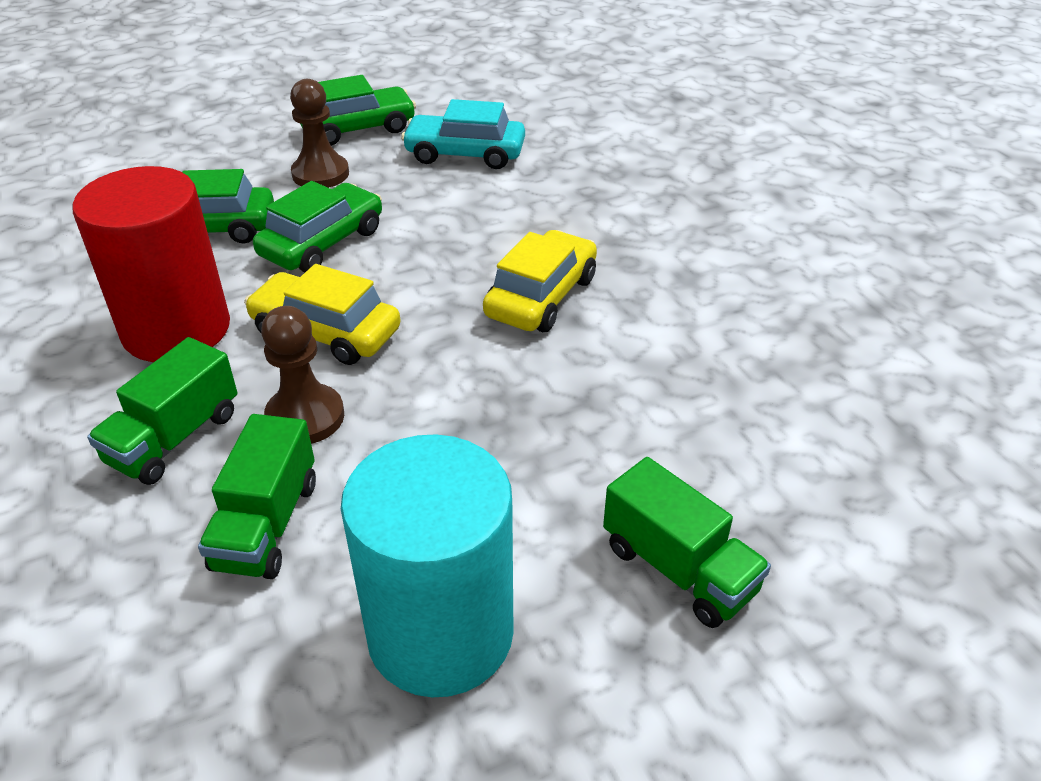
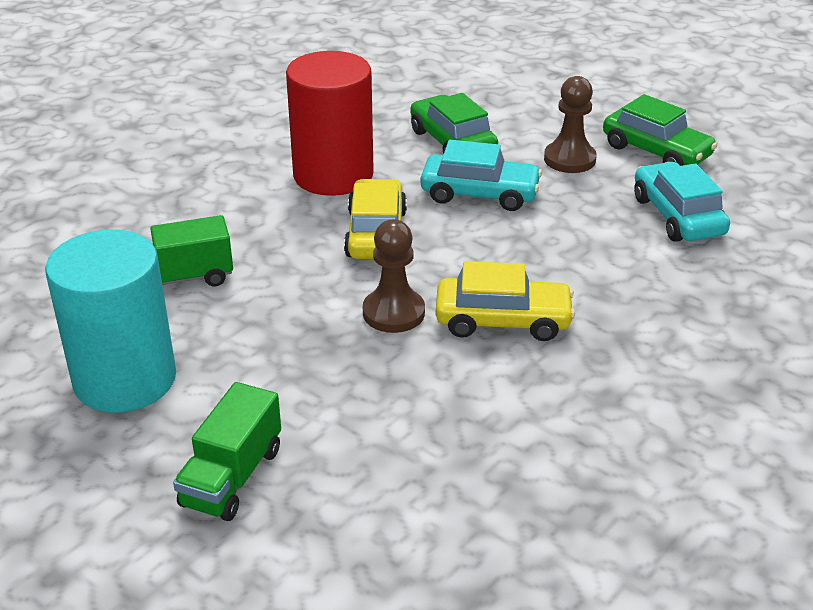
camera: 65 degrees right, 5 degrees down
green truck [87,337,238,485] -> none
green car [253,181,382,272] -> turquoise car [420,140,542,211]
brown pawn [261,306,344,444] -> brown pawn moved to [363,220,425,333]

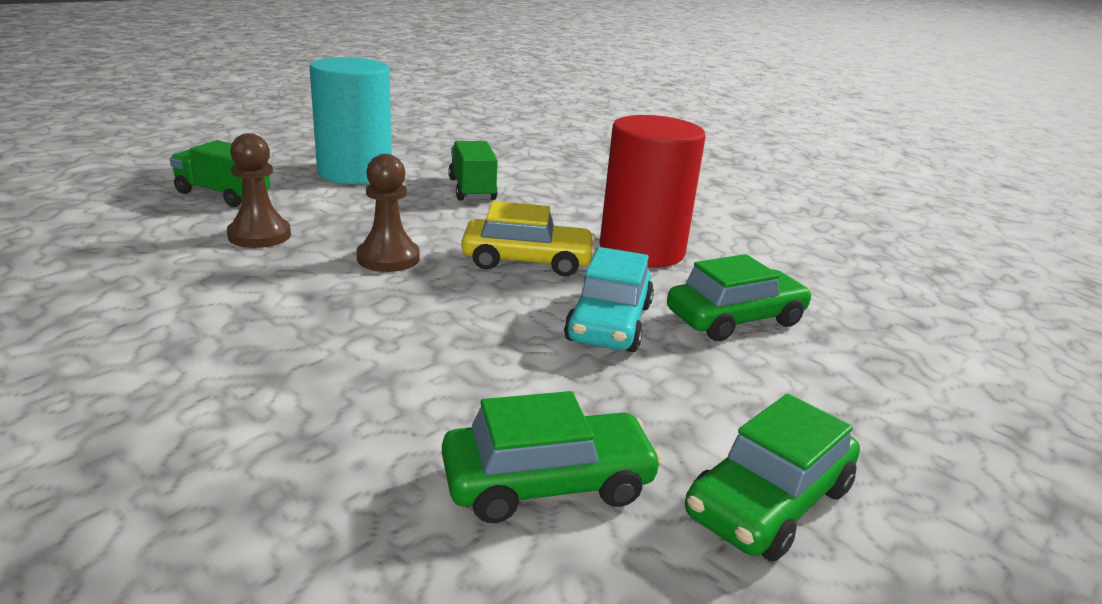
camera: 90 degrees right, 10 degrees down
yellow car [436,261,575,341] -> none
brown pawn [544,76,597,173] -> brown pawn moved to [227,133,291,248]
turquoise car [634,162,730,242] -> green car [442,391,663,523]

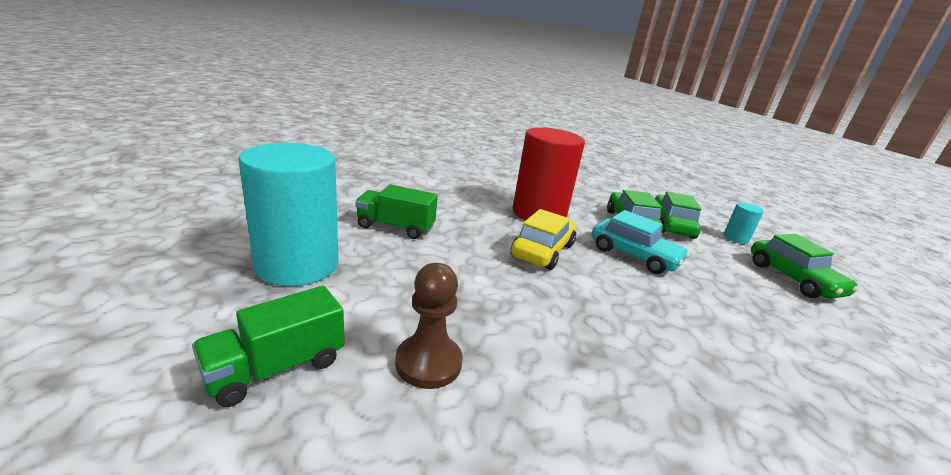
camera: 65 degrees left, 0 degrees up
brown pawn [356,154,420,272] -> none
green car [442,391,663,523] -> green car moved to [655,191,702,239]
none -> turquoise cylinder [724,202,764,244]

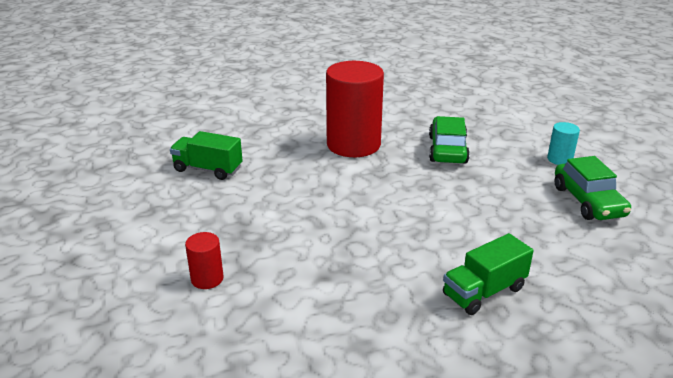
camera: 10 degrees right, 5 degrees up
green truck [192,286,344,407] -> green truck moved to [443,233,534,315]
turquoise cylinder [239,143,339,286] -> none
brown pawn [395,263,463,389] -> red cylinder [185,232,224,289]
yellow car [510,209,576,270] -> none
turquoise car [592,210,690,274] -> none
green car [655,191,702,239] -> none

